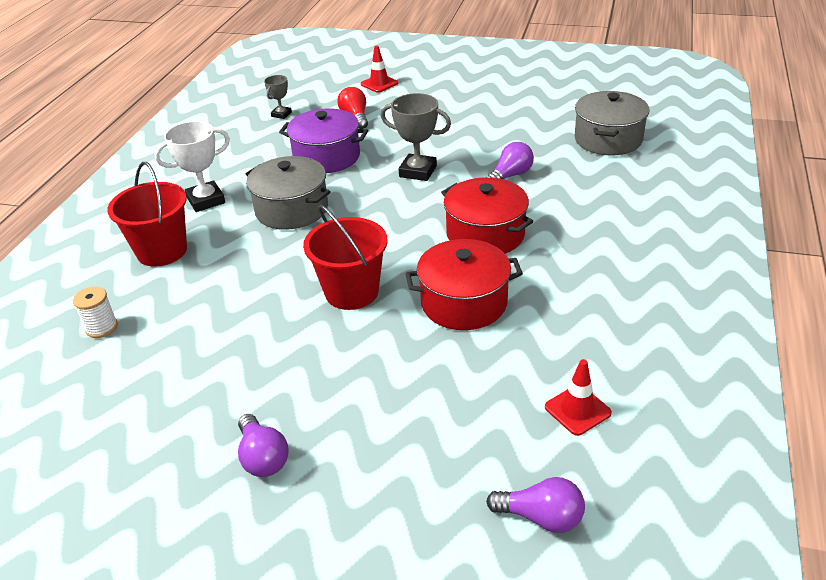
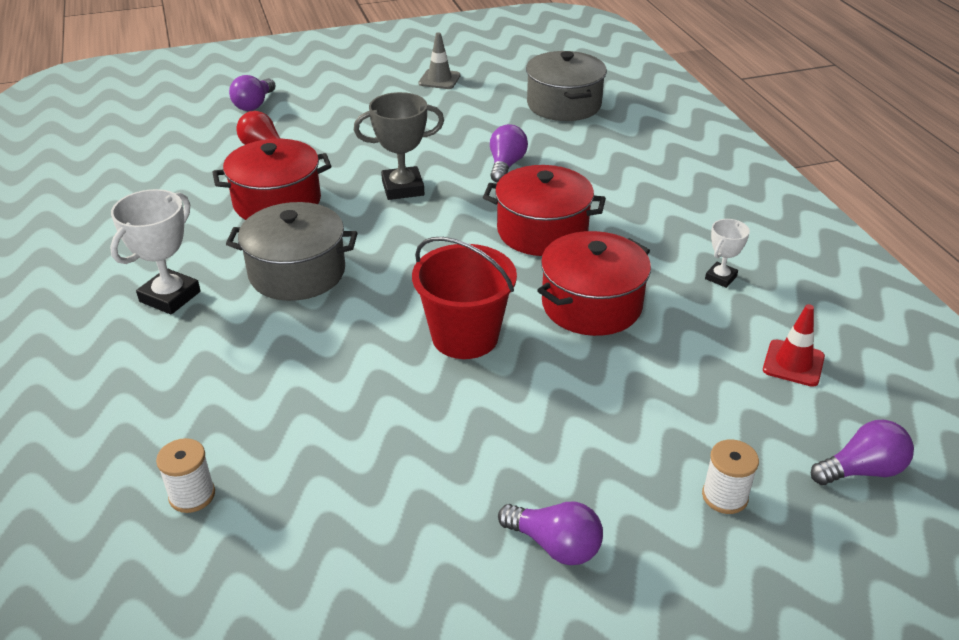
camera: 35 degrees left, 0 degrees up
red bucket [107,162,187,267] -> none
grey trophy [264,75,292,119] -> none
purple pot [279,108,368,173] -> red pot [212,139,331,220]
red traffic cone [361,45,398,93] -> purple light bulb [229,75,276,111]
none -> grey traffic cone [419,32,461,89]
none -> white spool [702,440,759,514]
none -> white trophy [705,219,750,288]

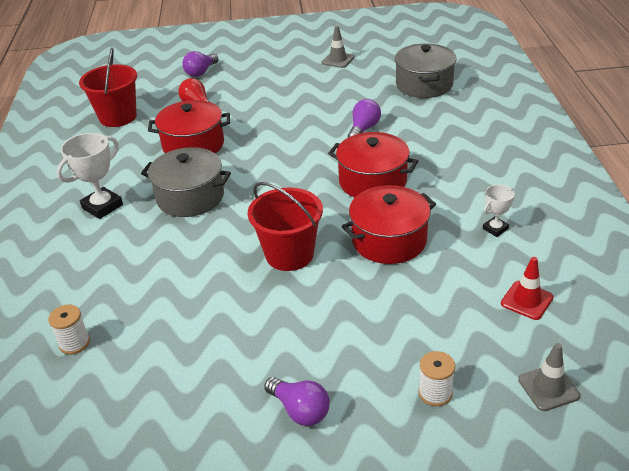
camera: 15 degrees right, 0 degrees up
grey trophy [354,92,444,200] -> none
purple light bulb [811,420,914,485] -> grey traffic cone [518,343,580,411]
none -> red bucket [79,48,137,127]

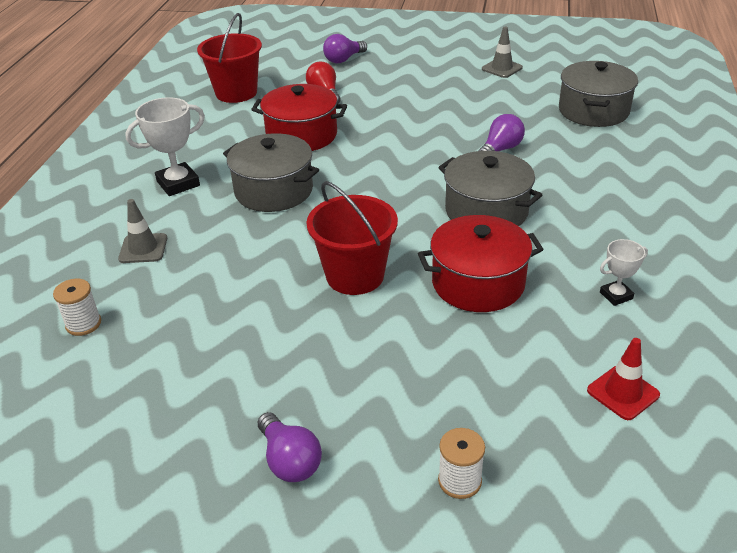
camera: 15 degrees right, 0 degrees up
red pot [328,132,418,198] -> grey pot [438,151,542,226]
grey traffic cone [518,343,580,411] -> grey traffic cone moved to [118,199,167,263]

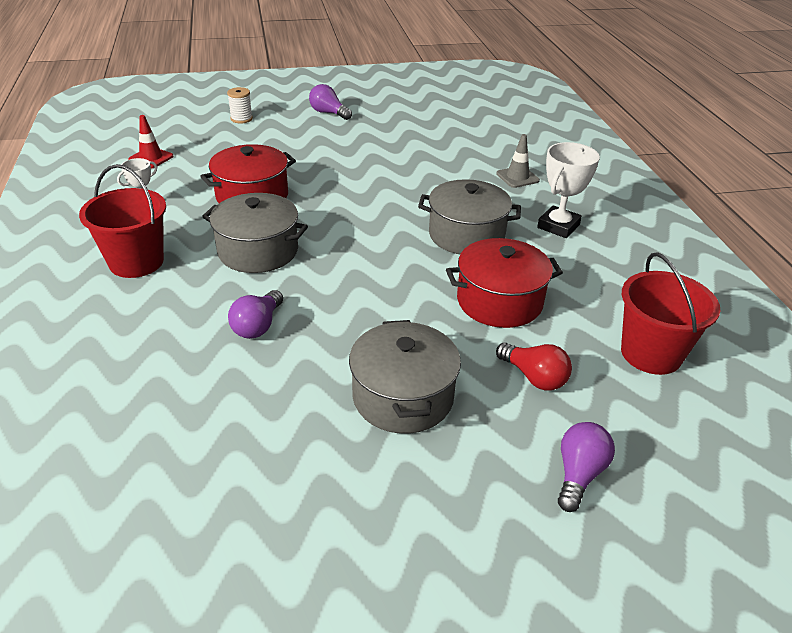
camera: 155 degrees right, 0 degrees up
white spool [53,278,101,336] -> none
red bucket [306,181,398,295] -> red bucket moved to [79,164,166,278]
grey traffic cone [482,27,523,78] -> none
grey pot [559,61,638,127] -> grey pot moved to [349,320,461,434]

